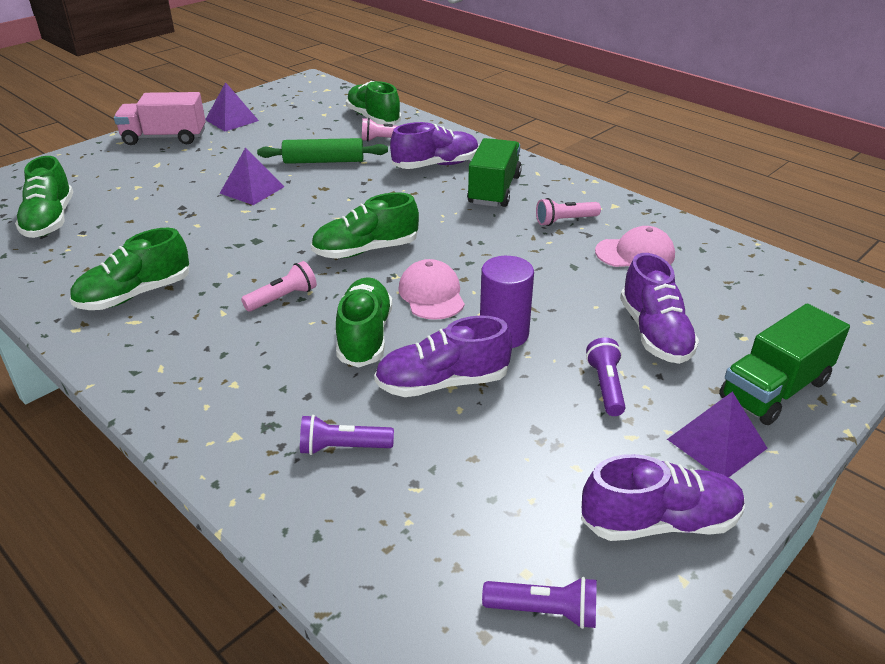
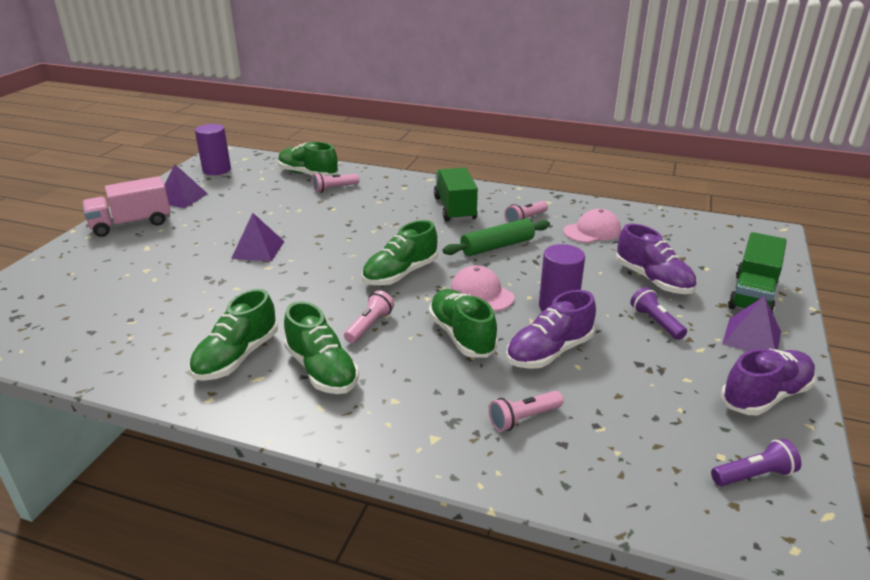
camera: 25 degrees left, 5 degrees down
green shoe [15,156,73,238] -> green shoe moved to [284,301,359,394]
green rolling pin [257,138,388,164] -> green rolling pin moved to [443,218,550,256]
purple flashlight [300,415,394,455] -> pink flashlight [489,391,564,432]
purple shoe [390,122,479,169] -> none
none -> purple cylinder [195,124,231,175]

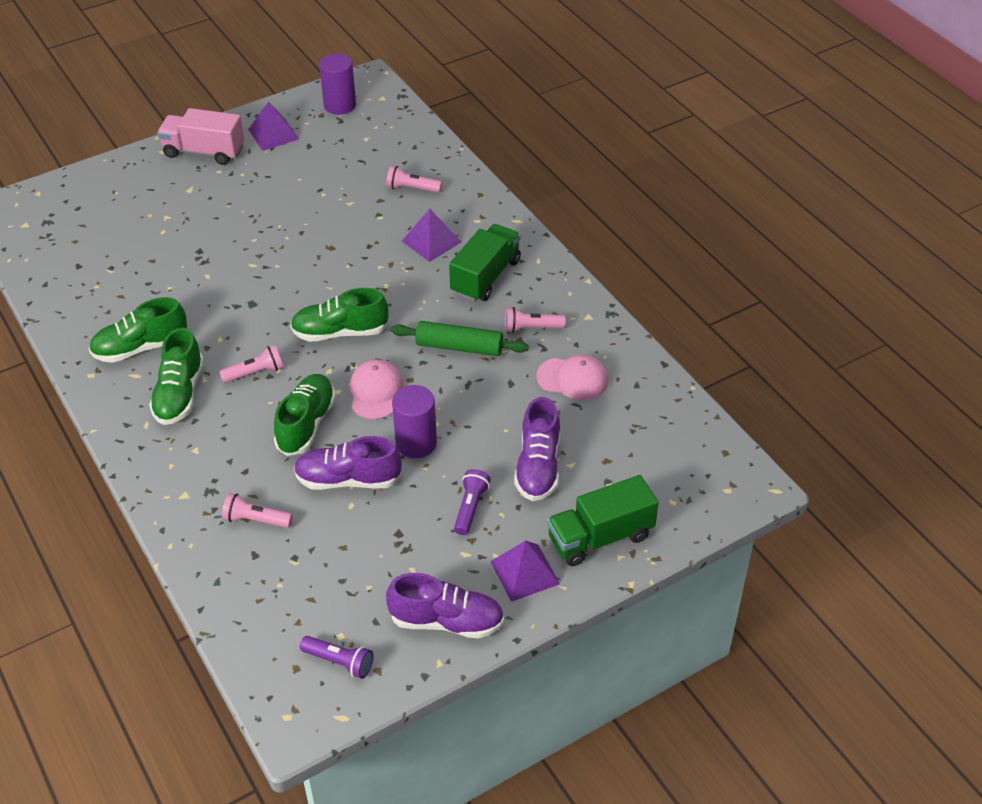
camera: 40 degrees right, 15 degrees up
purple pyramid [231,213,285,262] -> purple pyramid moved to [402,209,461,262]
green shoe [278,142,338,177] -> none

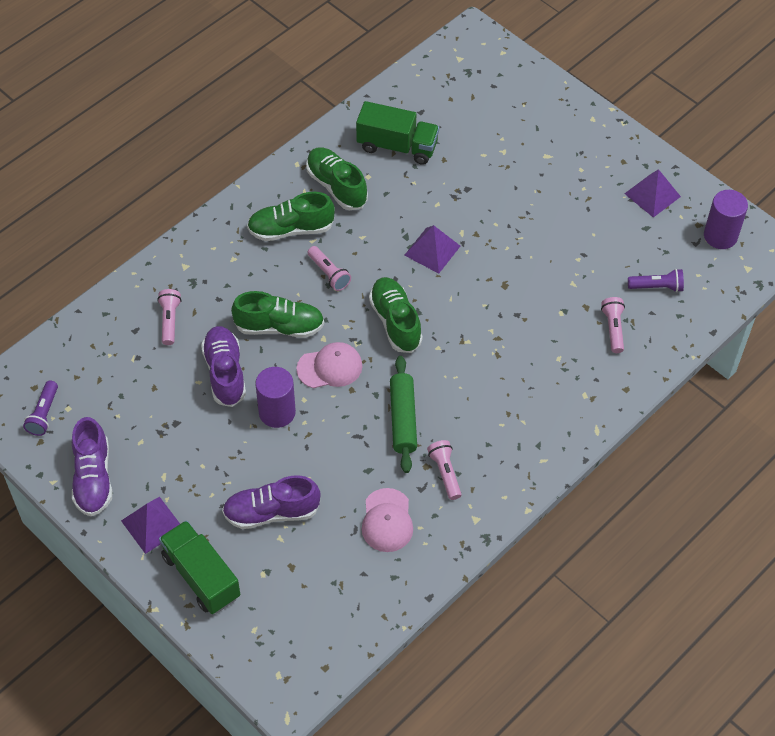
camera: 75 degrees right, 10 degrees up
pink truck [157,108,244,165] -> none
purple pyramid [402,209,461,262] -> purple pyramid moved to [404,225,460,274]
green truck [449,224,521,302] -> green truck moved to [356,101,439,165]
purple flashlight [454,469,491,535] -> purple flashlight moved to [628,269,684,292]

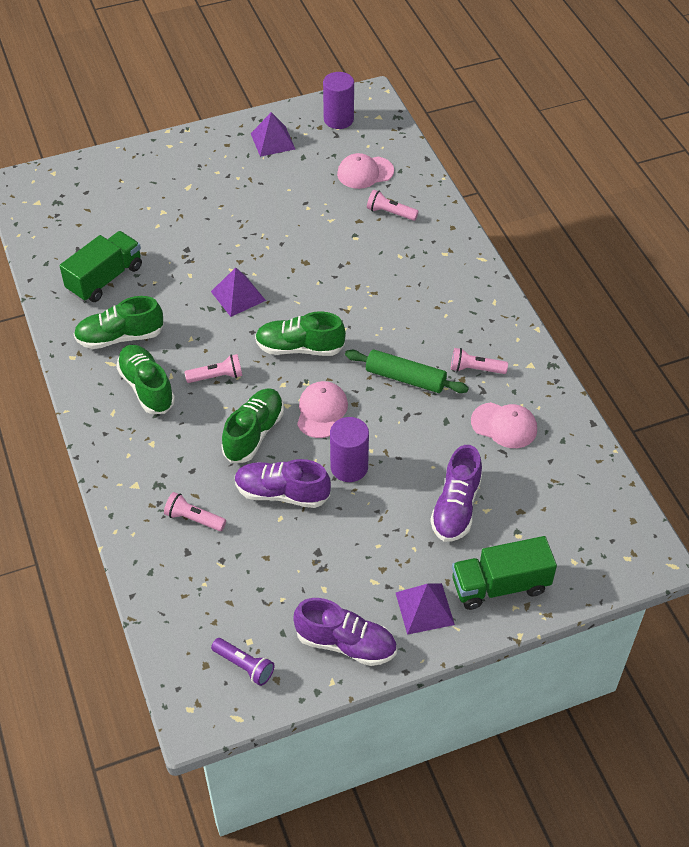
camera: 65 degrees left, 5 degrees down
green shoe [247,192,335,241] -> green shoe turned 135 degrees clockwise [116,345,175,414]
purple flashlight [628,269,684,292] -> pink cap [337,153,394,189]

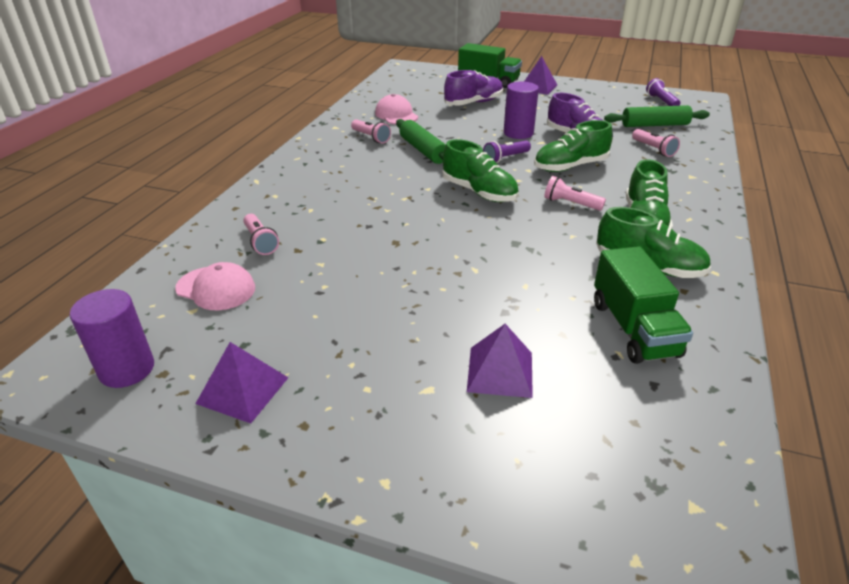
camera: 140 degrees left, 15 degrees down
green truck [60,231,142,302] -> green truck turned 90 degrees counterclockwise [594,246,693,364]
purple pyramid [211,267,266,317] -> purple pyramid moved to [467,324,533,398]
purple shoe [293,598,397,666] -> none
pink cap [297,381,348,438] -> purple flashlight [483,140,531,163]
none -> green rolling pin [604,105,710,127]

